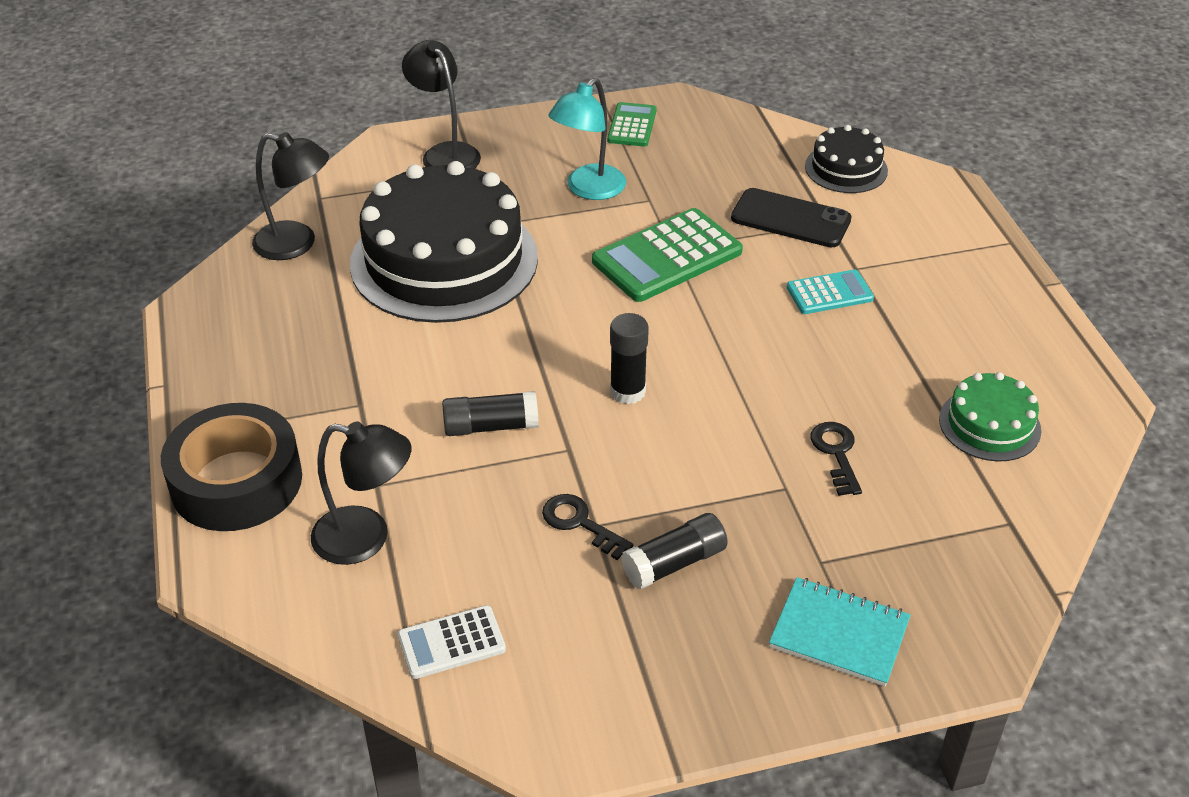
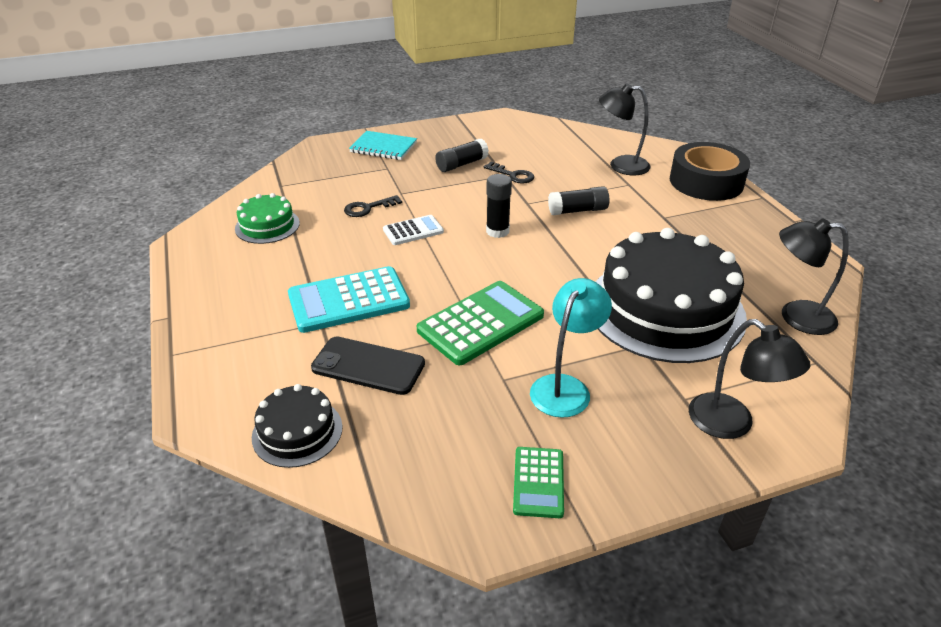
camera: 175 degrees right, 5 degrees down
white calculator [398,605,506,679] -> white calculator moved to [383,215,444,245]
turquoise calculator [787,269,874,314] -> turquoise calculator [288,266,410,333], size x1.80
black key [810,422,862,496] -> black key turned 75 degrees clockwise [344,195,402,217]

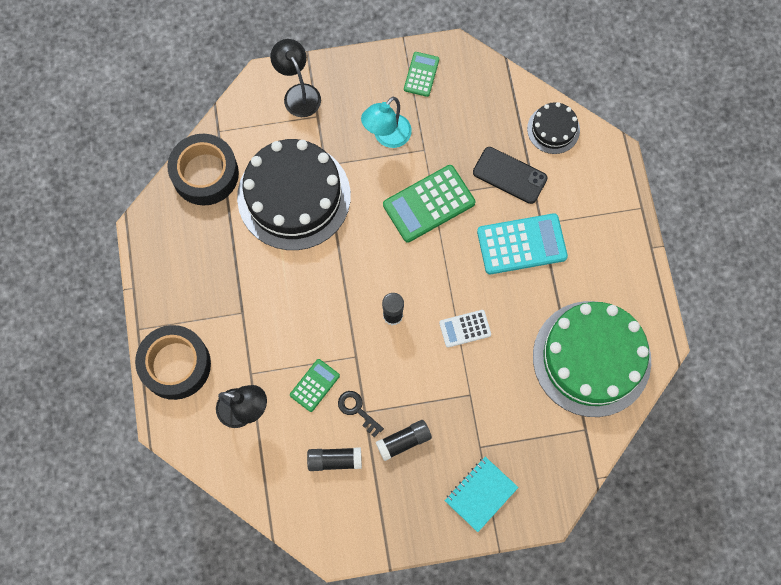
camera: 170 degrees left, 35 degrees up
green cake [235,193,300,244] -> green cake [533,301,651,417], size x2.11
black key [344,195,402,217] -> none
turquoise notebook [349,131,417,160] -> turquoise notebook turned 75 degrees counterclockwise [445,457,519,532]
black glue stick [548,186,609,215] -> black glue stick moved to [307,447,362,471]
black lamp [779,218,849,335] -> black tape [168,134,239,206]
none -> green calculator [290,359,340,412]

